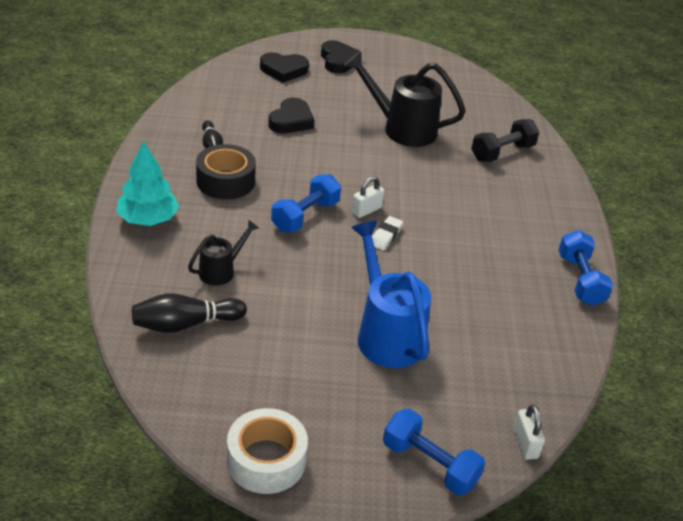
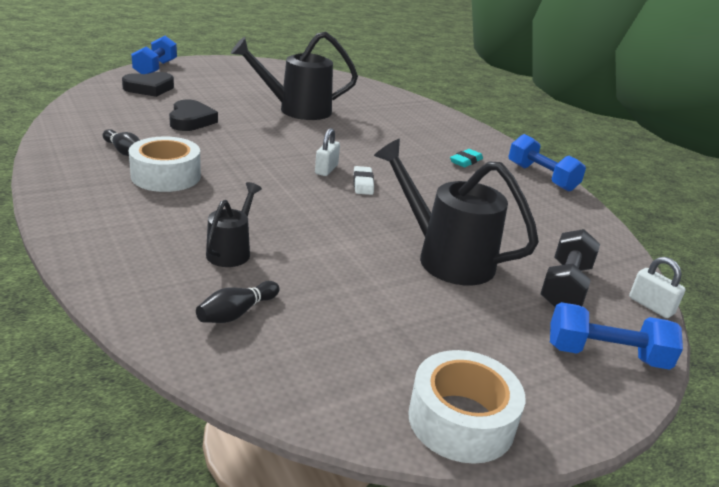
camera: 30 degrees left, 10 degrees down
turquoise tree [116,140,179,226] -> none
black bowling pin [132,293,247,333] -> black bowling pin [196,281,279,323], size x0.65
black tape [196,144,256,199] -> white tape [129,137,201,192]
blue dumbbell [271,174,341,232] -> blue dumbbell moved to [131,36,177,74]
black heart [321,40,362,73] -> none
blue watering can [351,221,431,368] -> black watering can [374,139,539,285]
black dumbbell [471,119,539,162] -> black dumbbell moved to [540,229,600,307]
none -> turquoise eraser [450,149,483,167]

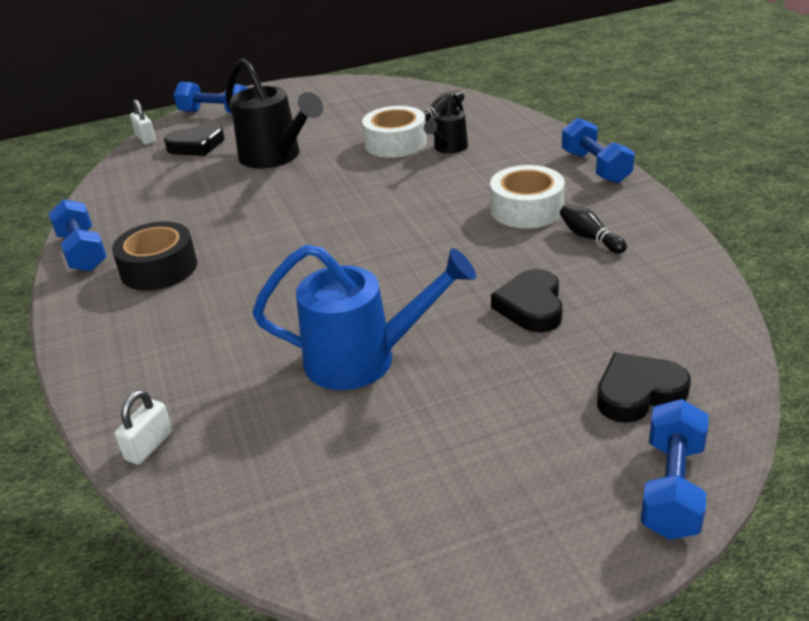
camera: 165 degrees left, 5 degrees up
black watering can [231,32,358,120] -> blue watering can [252,244,476,390]
white padlock [315,128,340,176] -> white padlock moved to [115,390,172,465]
white eraser [354,166,374,195] -> none
white tape [408,350,525,464] -> white tape moved to [362,106,427,158]
turquoise eraser [450,149,483,167] -> black tape [112,221,197,291]
black dumbbell [540,229,600,307] -> black heart [164,122,225,156]
none -> blue dumbbell [562,118,635,183]

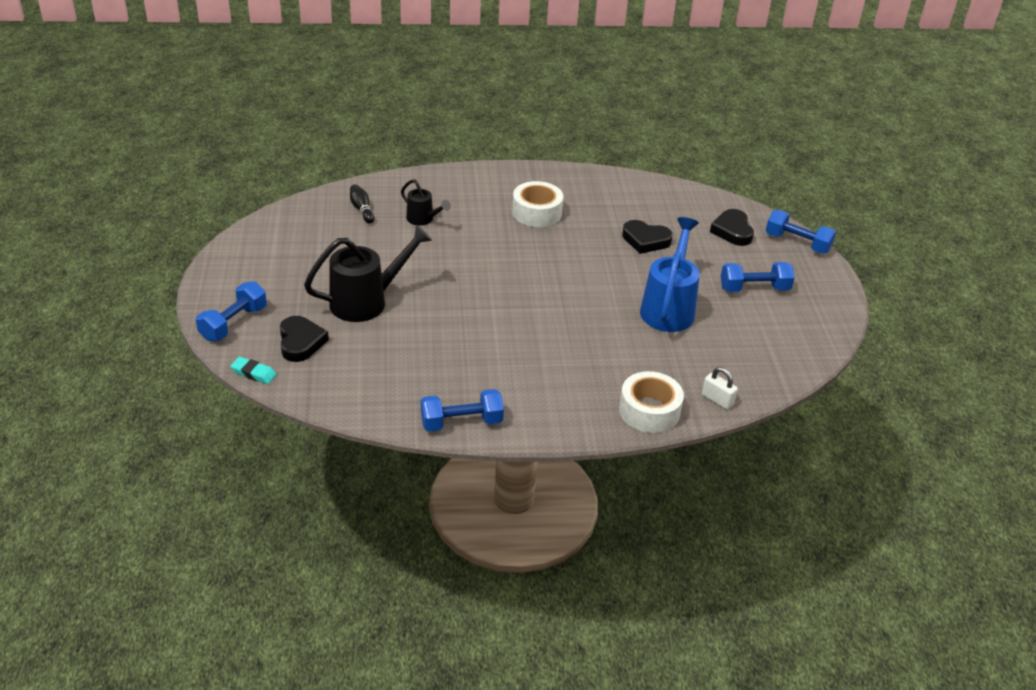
camera: 80 degrees left, 5 degrees up
black tape [112,221,197,291] -> none
white padlock [130,100,156,145] -> turquoise eraser [231,357,276,384]
white tape [362,106,427,158] -> white tape moved to [619,371,684,433]
black bowling pin [560,204,627,253] -> none
blue dumbbell [562,118,635,183] -> blue dumbbell moved to [721,262,795,292]

